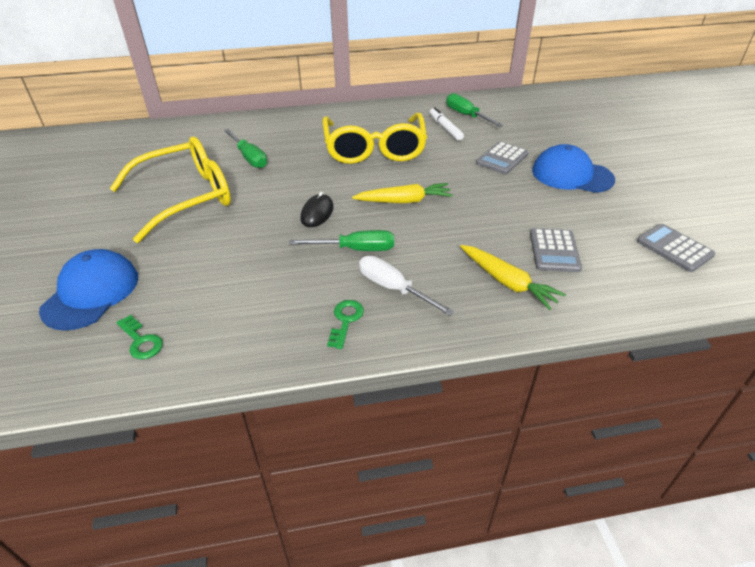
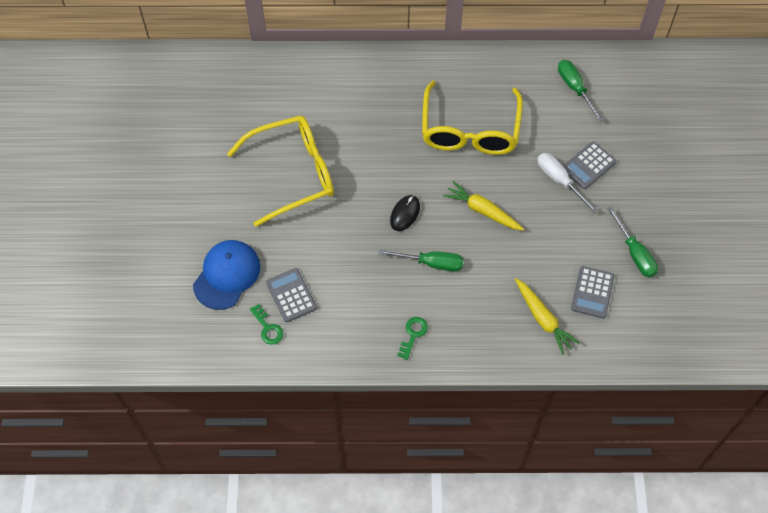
camera: 10 degrees right, 20 degrees up
green screwdriver [224,129,267,168] -> green screwdriver moved to [607,206,658,278]
yellow carrot [352,183,453,203] -> yellow carrot turned 150 degrees counterclockwise [443,181,524,231]
white screwdriver [359,256,455,316] -> white screwdriver moved to [537,153,598,213]
white marker [430,107,464,141] -> none
blue cap [532,144,615,193] -> none
grey calculator [637,224,715,272] -> grey calculator moved to [266,268,317,322]

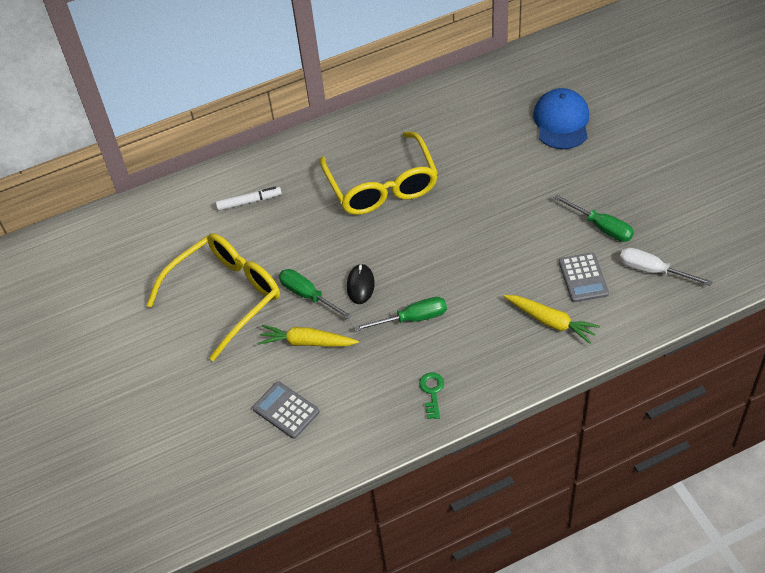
camera: 20 degrees left, 10 degrees down
blue cap [193,240,260,310] -> blue cap moved to [533,88,589,149]
green key [250,304,283,345] -> none
yellow carrot [443,181,524,231] -> yellow carrot moved to [258,325,359,347]
white screwdriver [537,153,598,213] -> white screwdriver moved to [619,247,713,286]
green screwdriver [558,60,604,122] -> green screwdriver moved to [279,269,353,320]
grey calculator [563,141,616,189] -> none
none -> white marker [216,186,282,211]

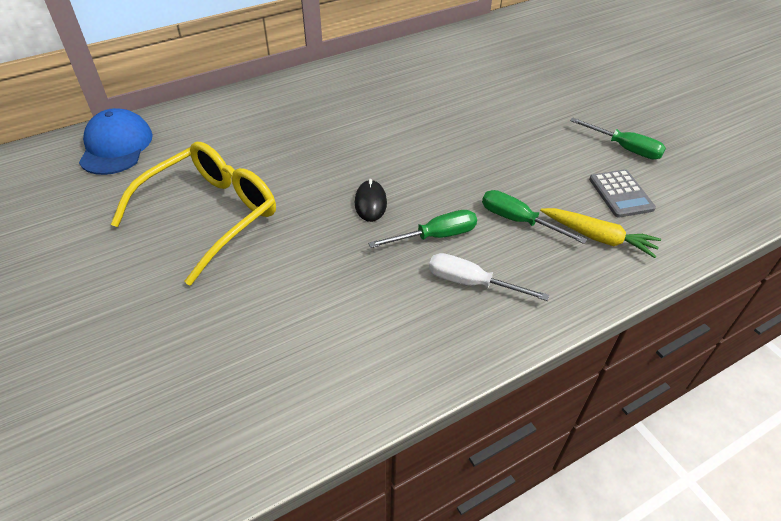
camera: 10 degrees left, 5 degrees down
white marker [216,186,282,211] -> none
grey calculator [252,381,320,439] -> none
yellow carrot [258,325,359,347] -> none
green screwdriver [279,269,353,320] -> green screwdriver moved to [482,190,587,244]
yellow glasses [320,132,438,215] -> none
green key [419,372,444,419] -> none
blue cap [533,88,589,149] -> blue cap moved to [79,108,153,175]
white screwdriver [619,247,713,286] -> white screwdriver moved to [429,253,549,301]

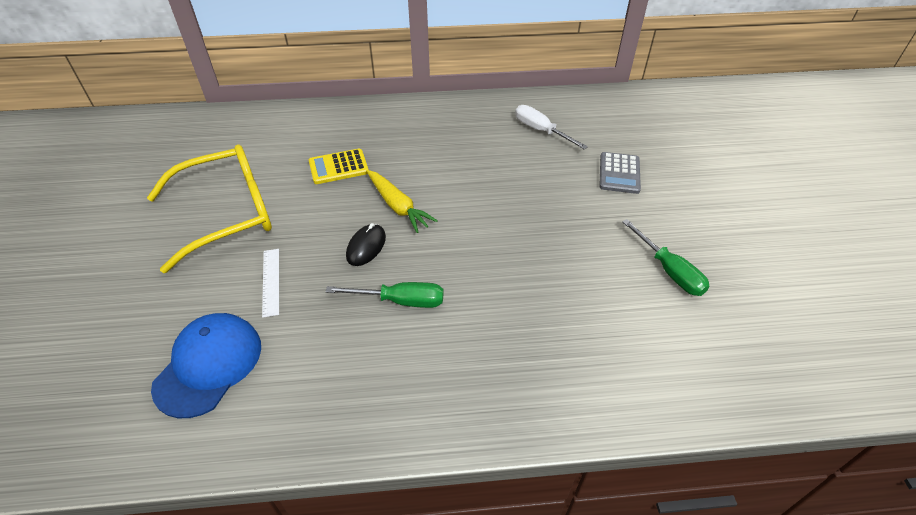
camera: 25 degrees right, 0 degrees up
blue cap [79,108,153,175] -> blue cap moved to [151,313,261,418]
white screwdriver [429,253,549,301] -> white screwdriver moved to [515,105,588,150]
green screwdriver [482,190,587,244] -> none
yellow carrot [540,208,661,258] -> yellow carrot moved to [367,170,438,233]
grey calculator [589,169,656,218] -> grey calculator moved to [599,152,641,194]
none -> white ruler [262,249,279,318]
none -> yellow calculator [309,149,369,184]

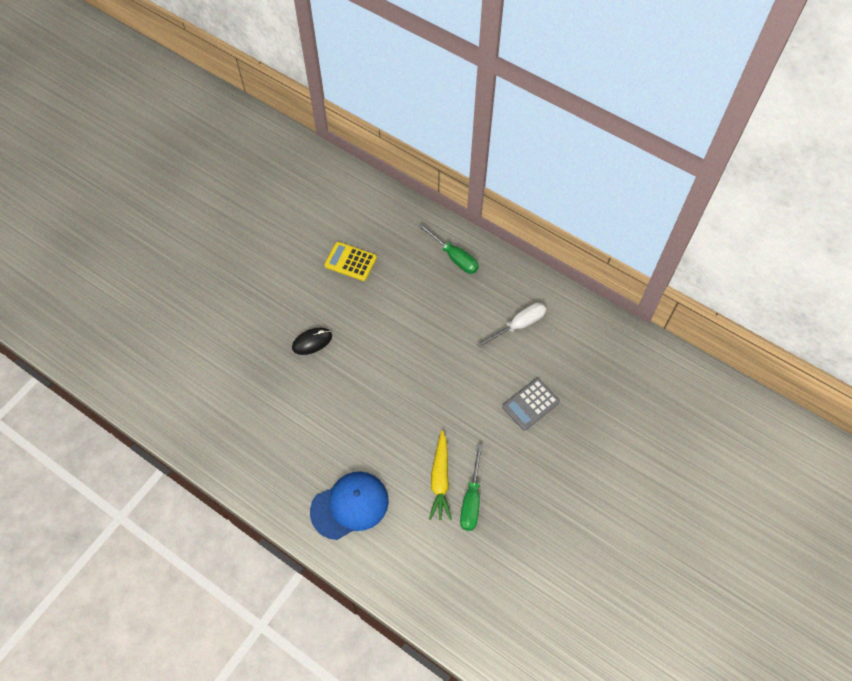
camera: 40 degrees right, 15 degrees up
yellow glasses [147,145,272,273] -> none
blue cap [151,313,261,418] -> blue cap moved to [310,472,389,540]
white ruler [262,249,279,318] -> none
green screwdriver [325,282,444,308] -> green screwdriver moved to [418,223,479,274]
yellow carrot [367,170,438,233] -> yellow carrot moved to [429,430,452,520]
white screwdriver [515,105,588,150] -> white screwdriver turned 60 degrees clockwise [476,303,546,348]

